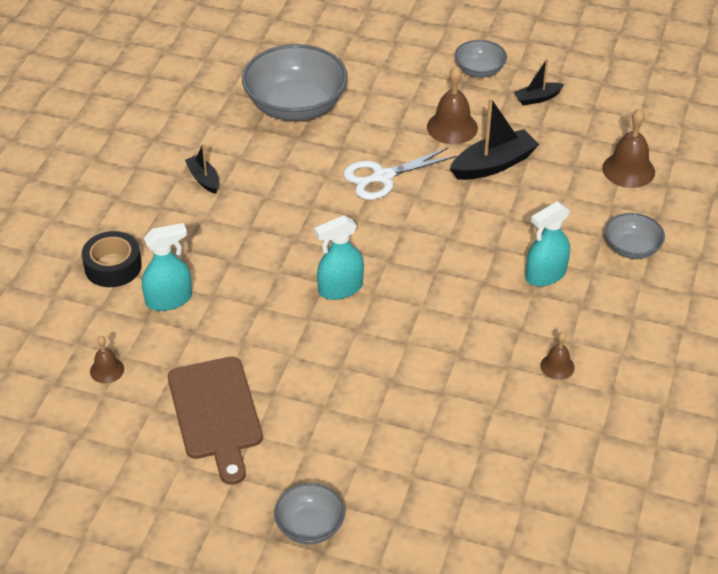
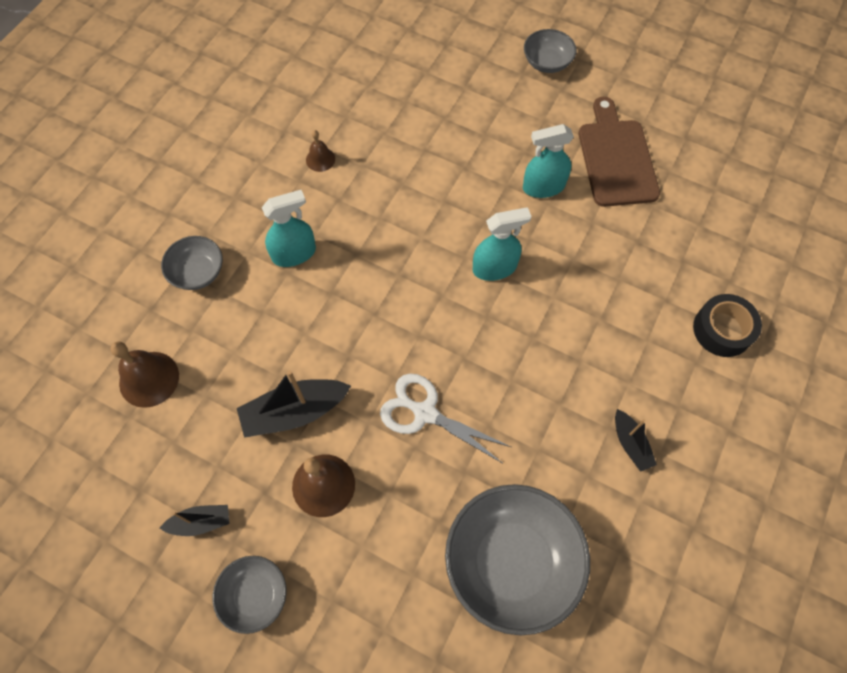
camera: 170 degrees left, 20 degrees up
brown bell [90,336,124,384] -> none
turquoise spray bottle [142,223,192,311] -> turquoise spray bottle moved to [523,124,574,198]
white scissors [344,147,457,200] -> white scissors turned 135 degrees counterclockwise [380,374,511,463]

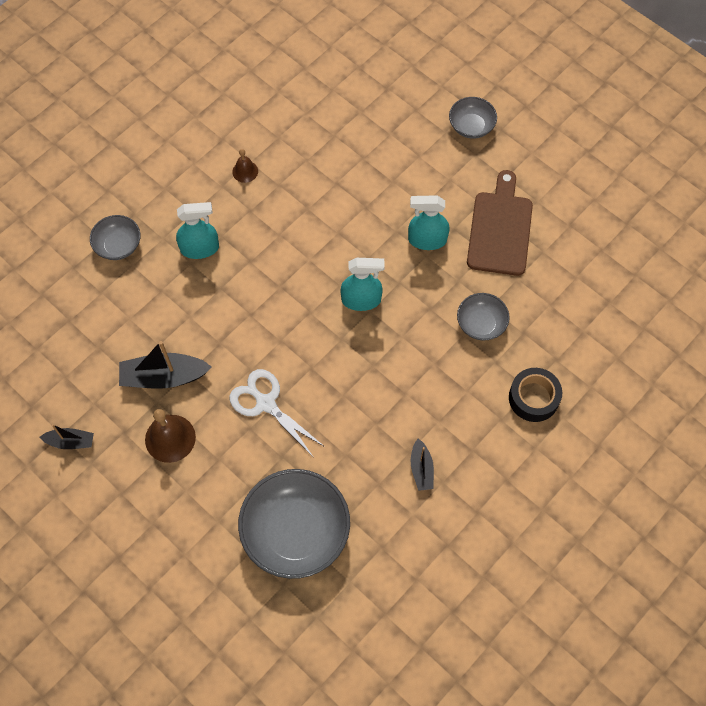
camera: 15 degrees right, 0 degrees up
brown bell [110,342,179,408] -> none
grey bowl [213,556,287,634] -> grey bowl moved to [457,293,510,340]

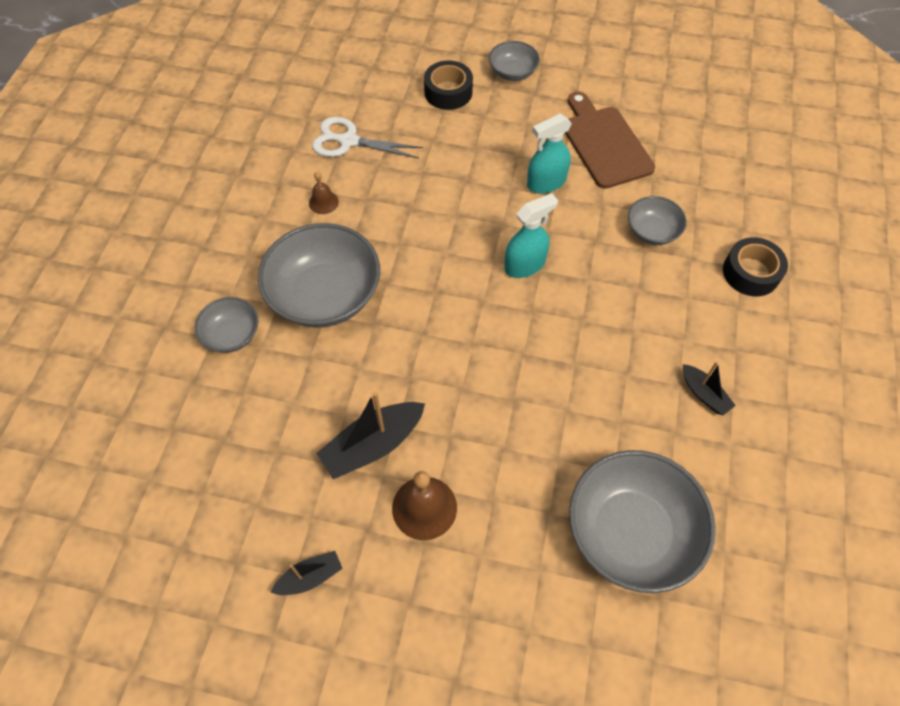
camera: 30 degrees left, 5 degrees down
turquoise spray bottle [176,202,219,259] -> grey bowl [258,223,380,328]
white scissors [230,369,325,456] -> white scissors moved to [312,117,423,159]
none -> black tape [424,60,473,110]

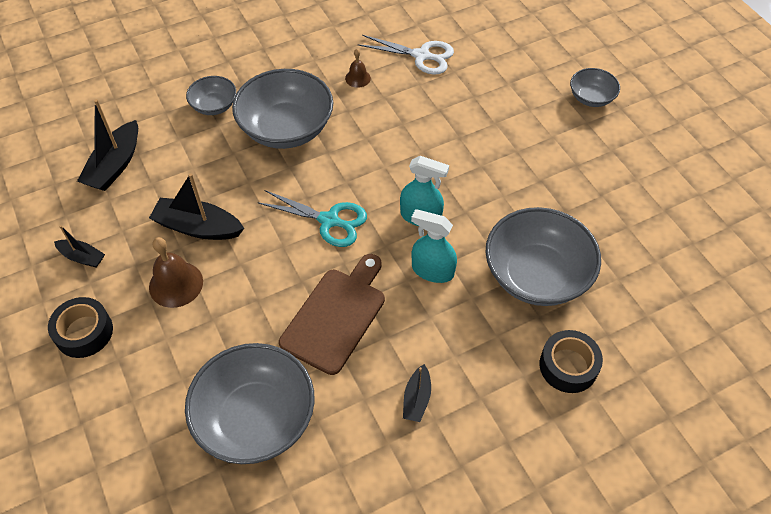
camera: 50 degrees right, 5 degrees down
white scissors [312,117,423,159] -> white scissors turned 135 degrees clockwise [358,35,454,74]
black tape [424,60,473,110] -> black tape moved to [48,297,113,358]
turquoise spray bottle [527,114,572,194] -> turquoise spray bottle moved to [411,209,457,283]
brown cutting board [565,91,655,189] -> brown cutting board moved to [279,254,385,375]
grey bowl [628,196,687,245] -> grey bowl [486,207,601,306], size x1.94
none -> black boat [77,99,138,191]
none -> turquoise scissors [257,190,367,247]

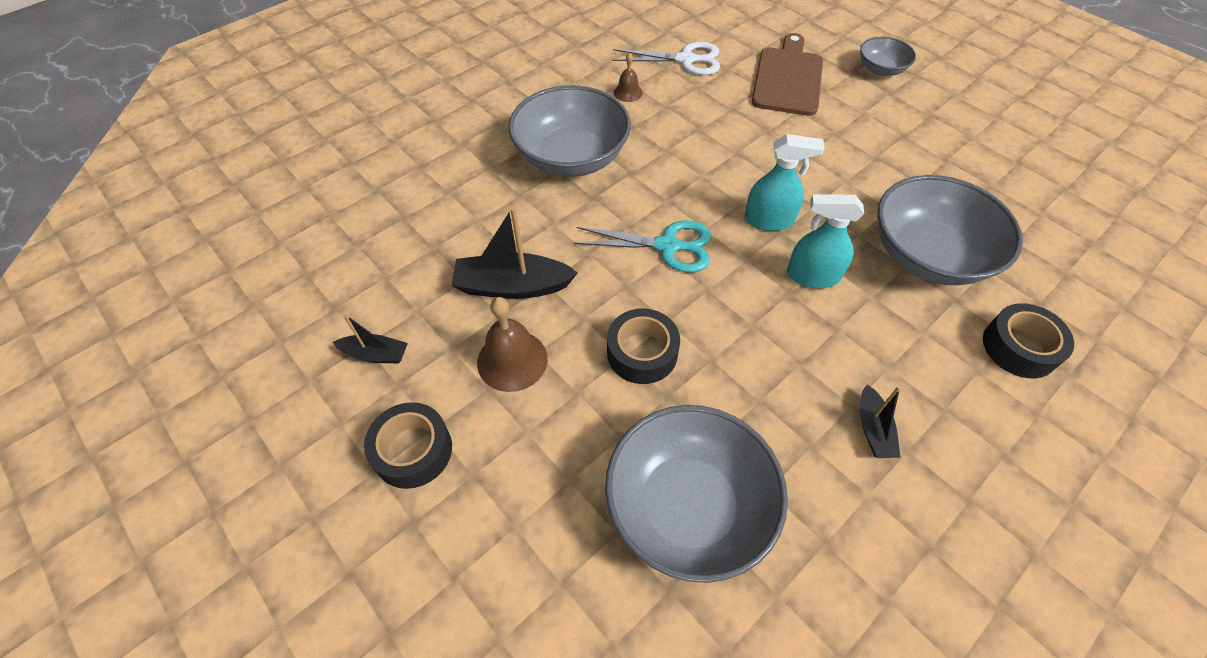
camera: 15 degrees left, 0 degrees up
black boat [77,99,138,191] -> none
grey bowl [186,76,236,115] -> none
brown cutting board [279,254,385,375] -> brown cutting board moved to [752,33,823,116]
none -> black tape [607,308,680,384]

